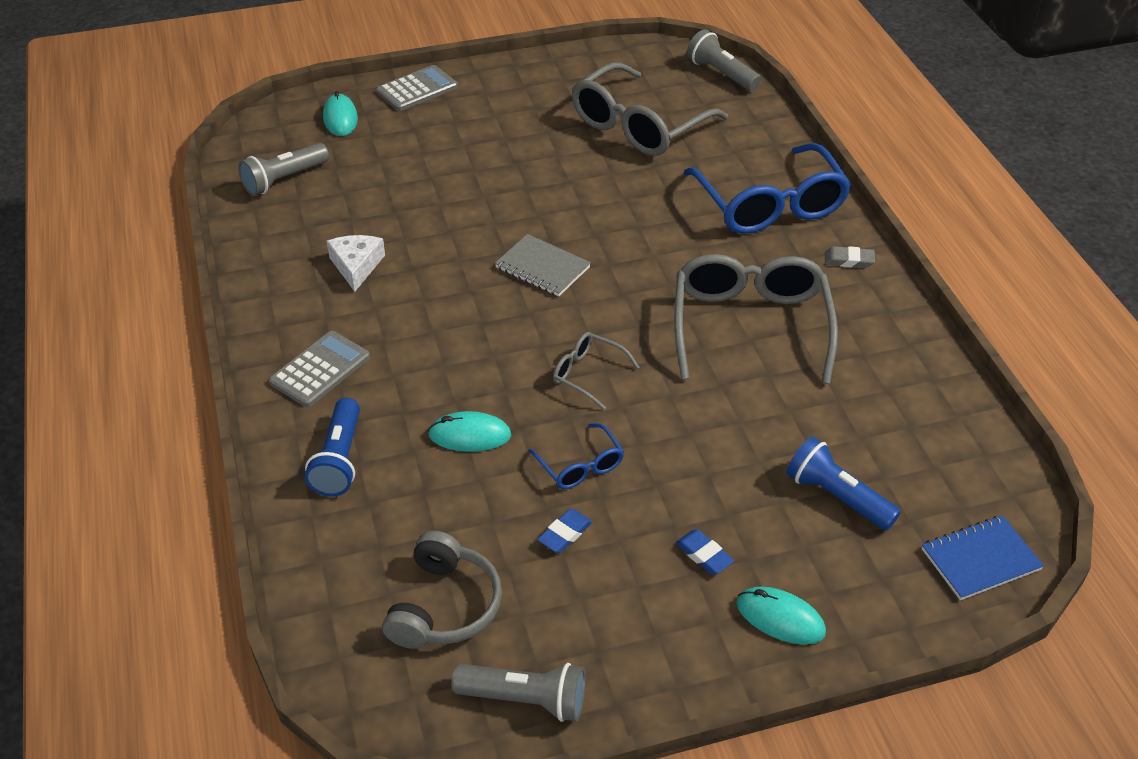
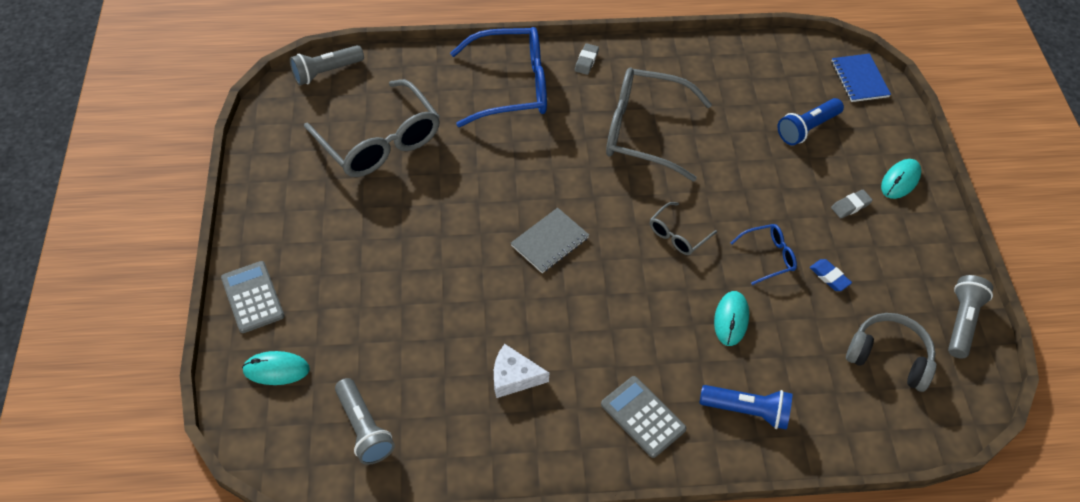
camera: 80 degrees left, 10 degrees up
blue eraser [675,529,734,575] -> grey eraser [831,190,873,218]

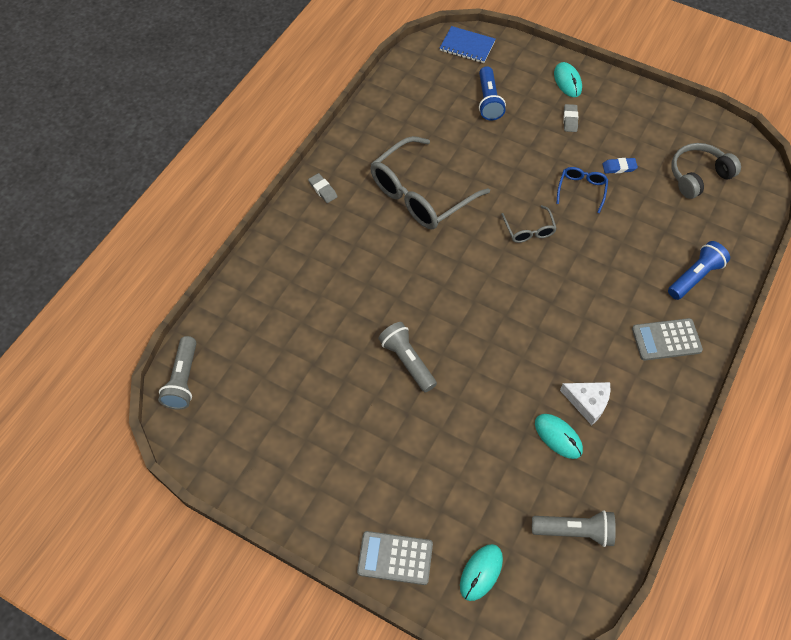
camera: 55 degrees left, 5 degrees up
grey glasses [304,79,440,177] -> none
blue glasses [450,27,547,127] -> none
white cheese [494,344,549,398] -> white cheese turned 105 degrees counterclockwise [560,382,611,425]
grey notebook [511,208,589,273] -> none
turquoise mouse [714,291,749,346] -> turquoise mouse moved to [535,414,583,459]
grey flashlight [948,275,993,358] -> grey flashlight moved to [378,322,437,392]

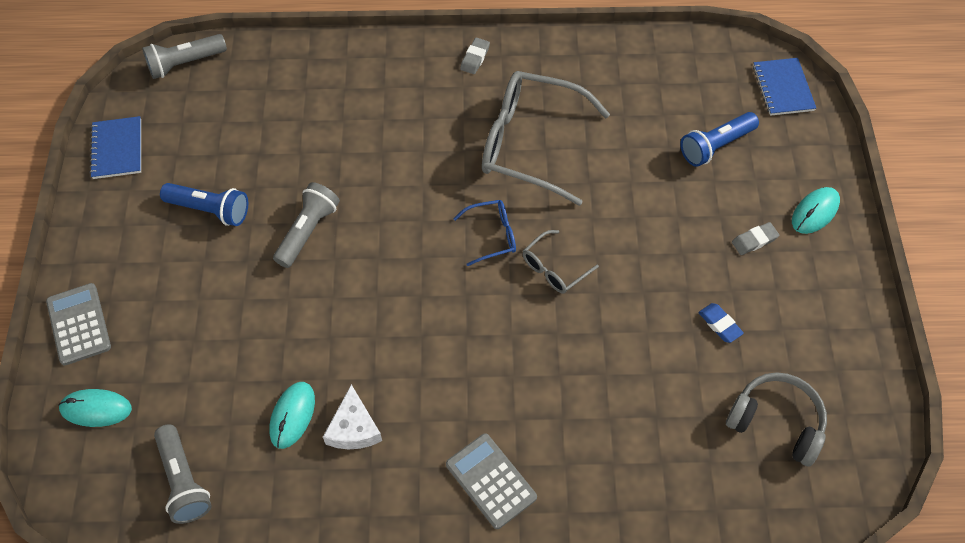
camera: 60 degrees right, 0 degrees up
blue glasses [556,167,608,213] -> blue glasses moved to [453,200,516,266]
blue flashlight [668,241,730,300] -> blue flashlight moved to [160,183,248,226]
none -> blue notebook [90,116,141,179]

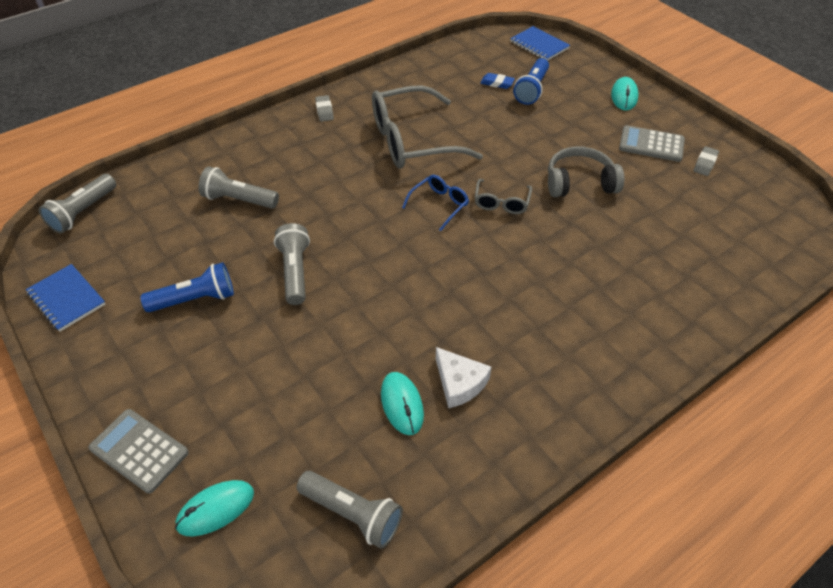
camera: 35 degrees left, 10 degrees down
grey calculator [446,433,537,529] -> grey calculator moved to [619,125,685,162]
blue eraser [699,303,744,343] -> blue eraser moved to [480,73,515,89]
grey headphones [726,372,827,467] -> grey headphones moved to [548,146,624,197]
grey eraser [732,222,779,255] -> grey eraser moved to [693,146,719,176]
none -> grey flashlight [199,166,279,209]

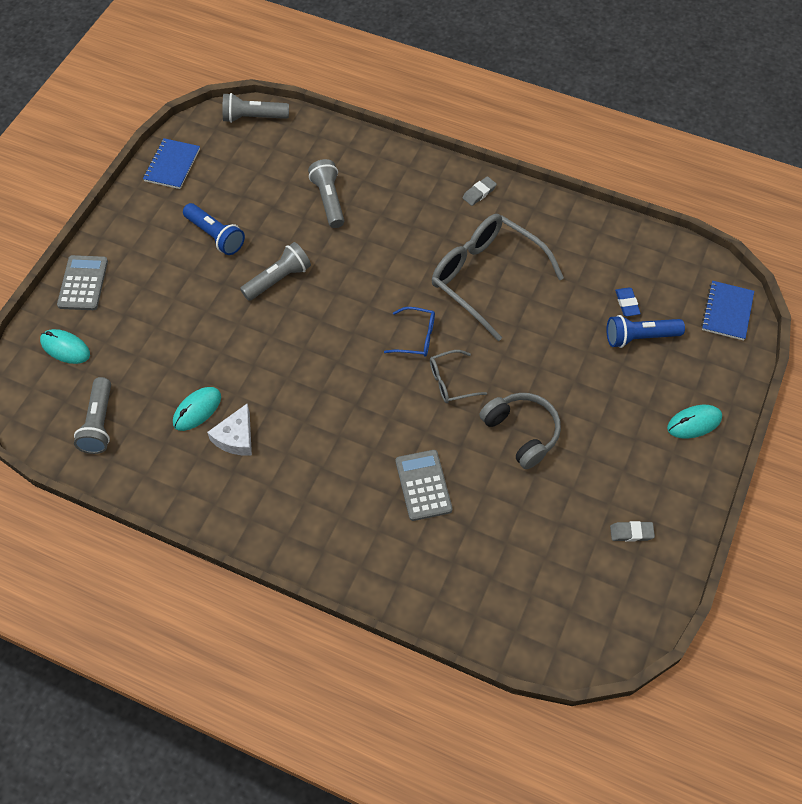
camera: 60 degrees right, 10 degrees up
grey calculator [619,125,685,162] -> grey calculator moved to [396,450,452,521]

